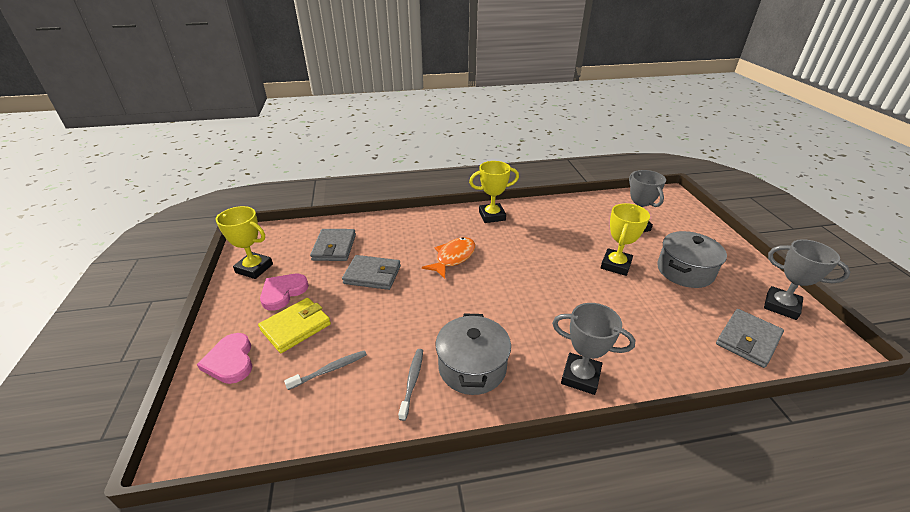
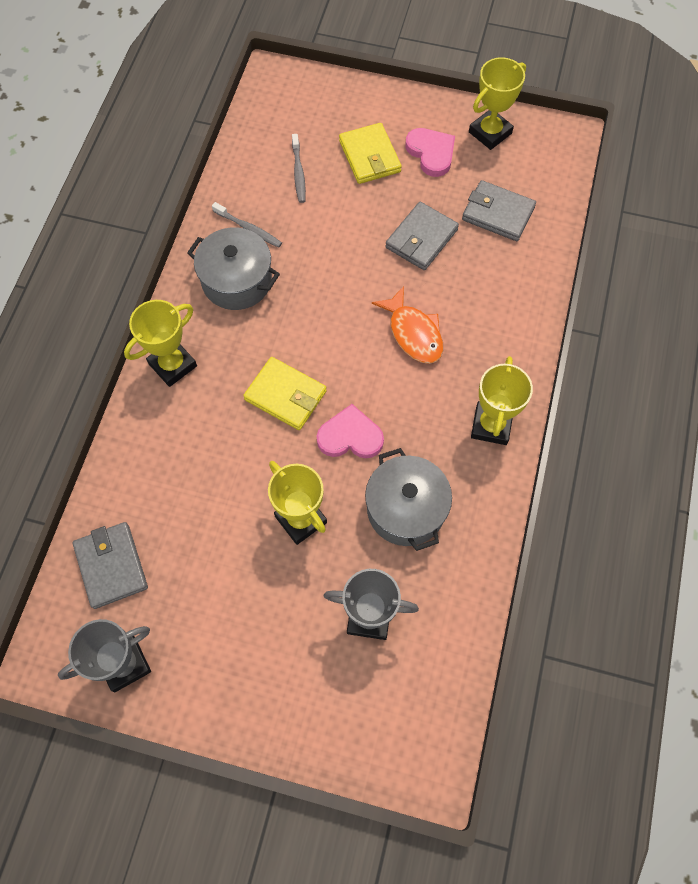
camera: 115 degrees right, 30 degrees up
pink heart [197,333,253,384] -> pink heart moved to [317,404,384,458]
grey trophy [552,303,635,395] -> yellow trophy [124,300,197,387]
grey pot [657,231,727,288] -> grey pot moved to [365,448,452,551]
none -> yellow wallet [243,357,327,430]

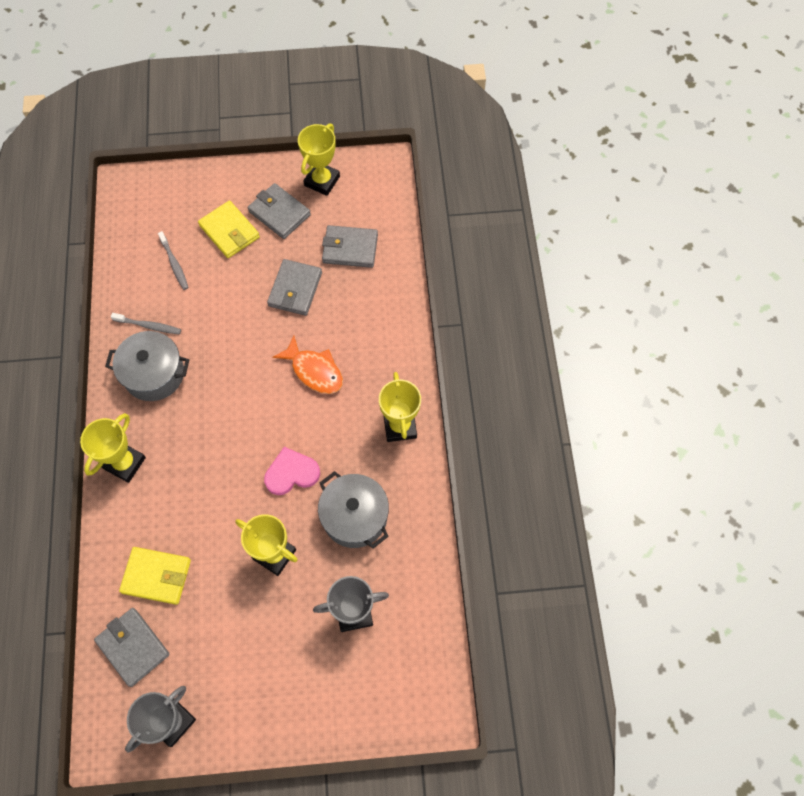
camera: 20 degrees left, 0 degrees up
yellow wallet [243,357,327,430] -> yellow wallet moved to [119,547,191,605]
pink heart [405,128,455,177] -> grey wallet [248,183,311,239]

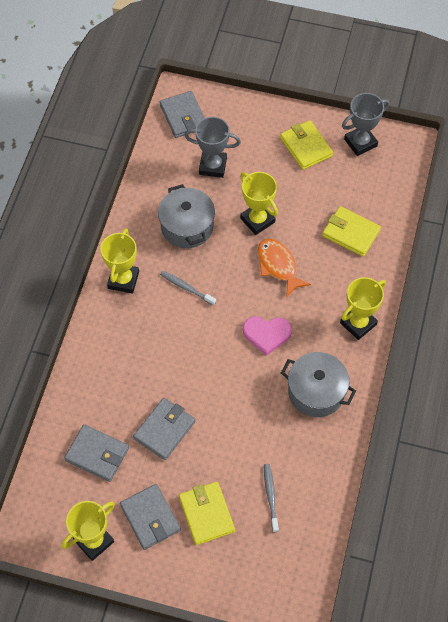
camera: 160 degrees left, 5 degrees down
grey wallet [94,608,170,687] -> grey wallet moved to [160,91,205,138]
grey toothbrush [111,313,181,334] -> grey toothbrush moved to [160,271,216,306]
pink heart [264,447,320,495] -> pink heart moved to [243,316,292,356]
orange fish [272,335,343,394] -> orange fish moved to [258,239,311,298]
none -> yellow wallet [280,120,333,170]

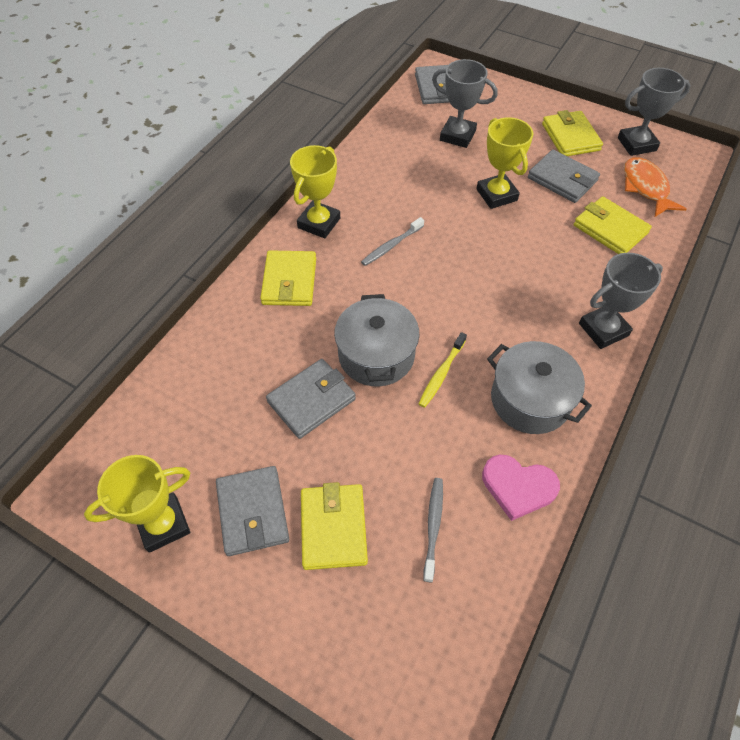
camera: 15 degrees right, 5 degrees down
grey wallet [64,424,129,482] -> grey wallet moved to [528,150,600,203]
grey pot [158,184,215,248] -> grey pot moved to [334,294,419,386]
grey toothbrush [160,271,216,306] -> grey toothbrush turned 90 degrees counterclockwise [361,217,424,266]
pink heart [243,316,292,356] -> pink heart moved to [482,455,560,521]
orange fish [258,239,311,298] -> orange fish moved to [624,157,687,217]
yellow trophy [340,277,386,340] -> grey trophy [579,252,663,349]
none -> yellow wallet [260,250,316,306]
none -> yellow toothbrush [419,332,467,408]

